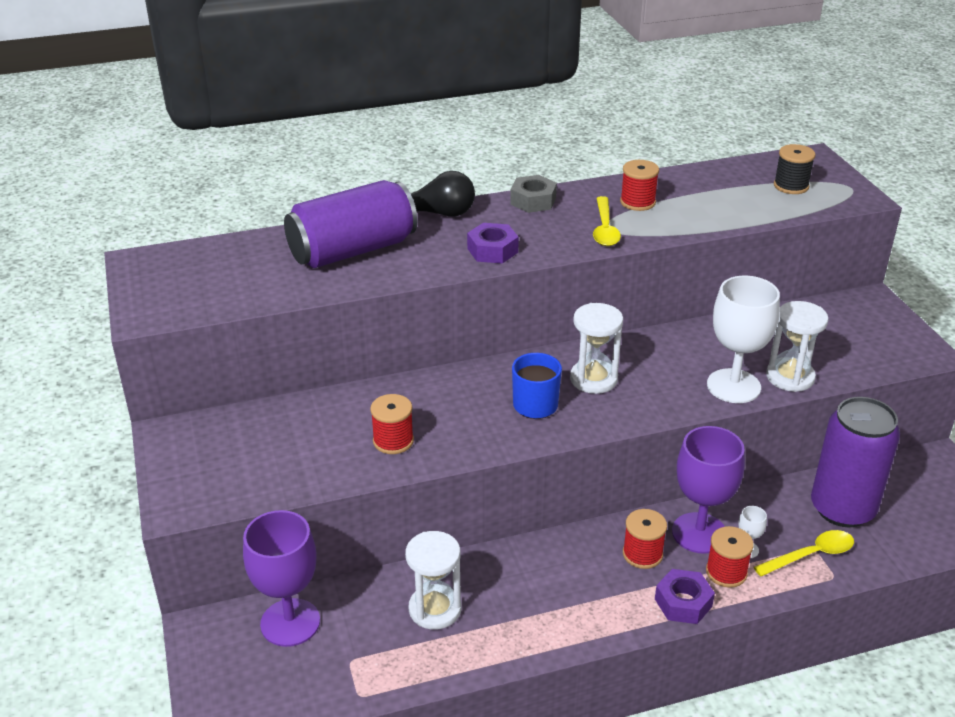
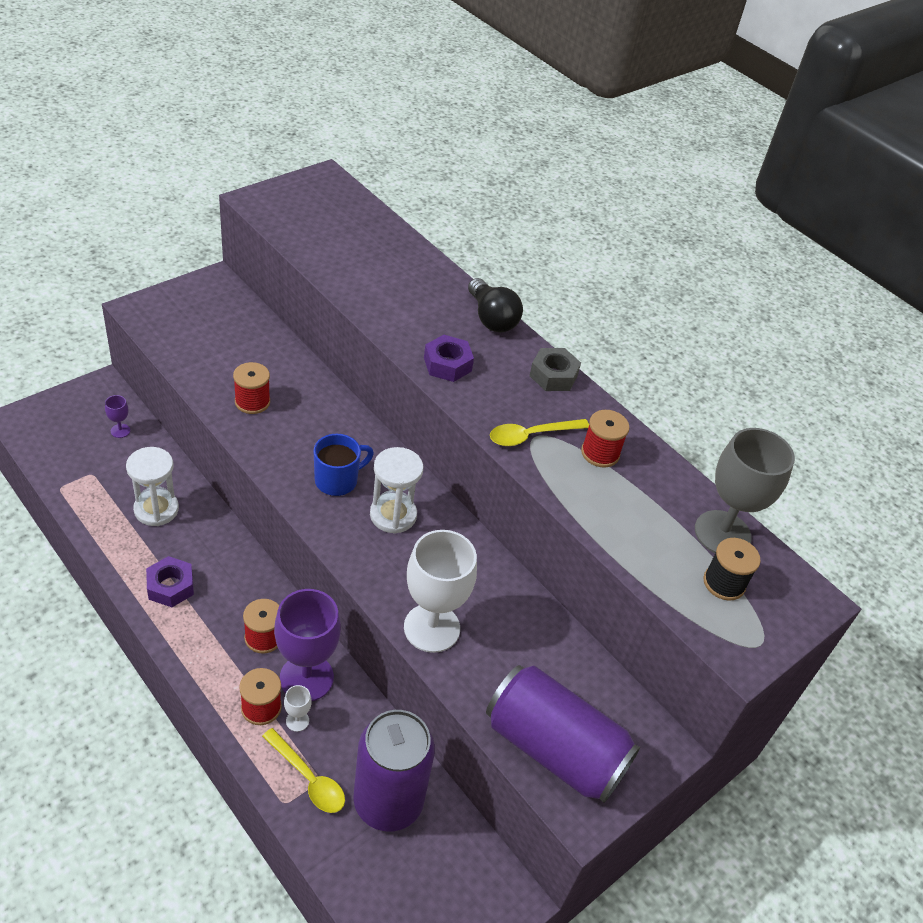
camera: 60 degrees right, 10 degrees up
purple goblet [243,510,320,647] -> purple goblet [105,395,130,438], size x0.42
purple can [284,180,417,268] -> purple can moved to [486,665,640,803]
purple nut [655,569,715,624] -> purple nut moved to [146,556,194,607]
white hourglass [766,301,829,392] -> none
none -> grey goblet [695,428,795,553]

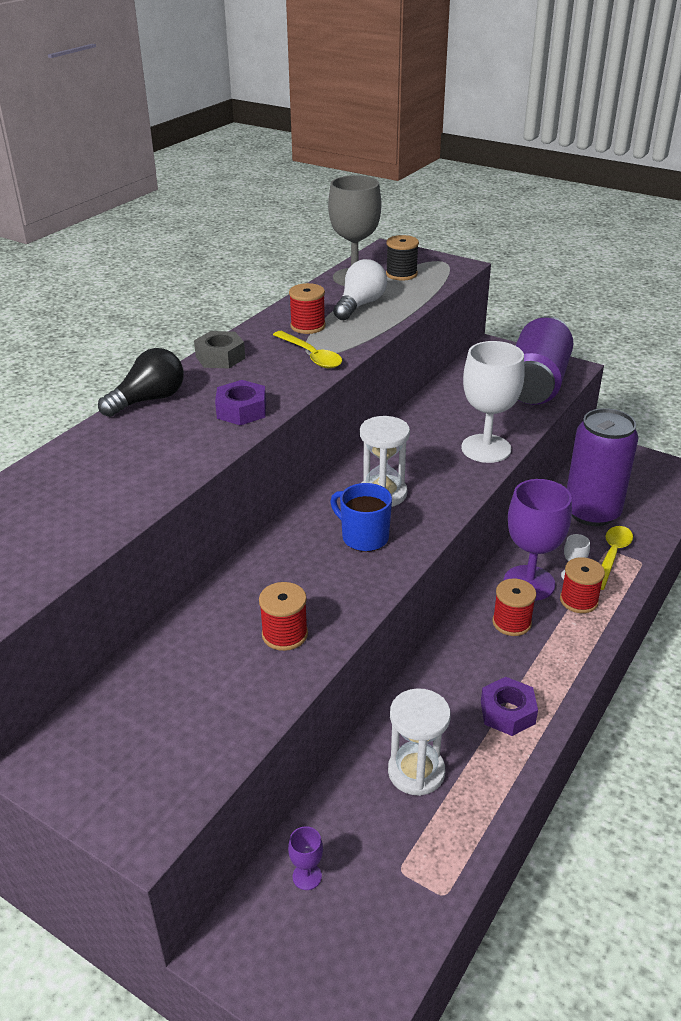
camera: 100 degrees left, 10 degrees down
none -> white light bulb [333,259,387,320]

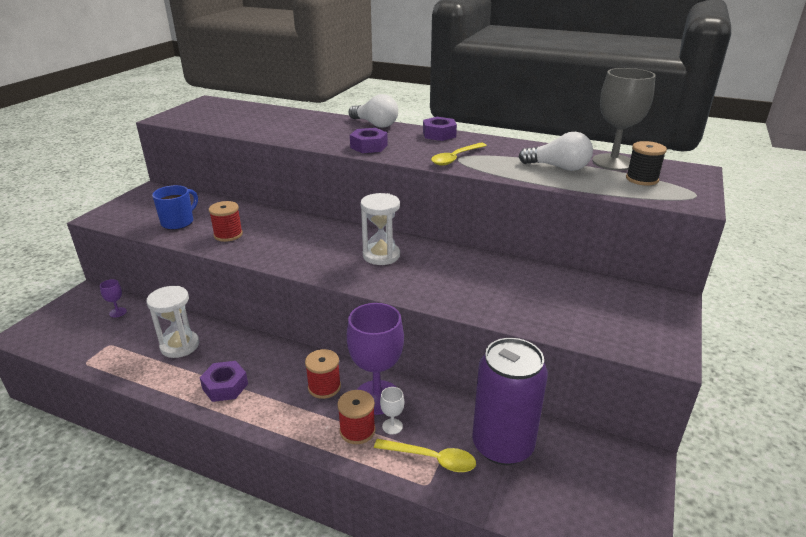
camera: 80 degrees right, 5 degrees down
black light bulb [98,348,184,417] -> white light bulb [349,94,398,128]
grey nut [194,331,245,368] -> purple nut [423,117,457,141]
red spool [289,283,326,334] -> none
blue mug [330,483,392,552] -> blue mug moved to [152,185,198,230]
white goblet [461,341,525,463] -> none
purple can [515,316,573,405] -> none

